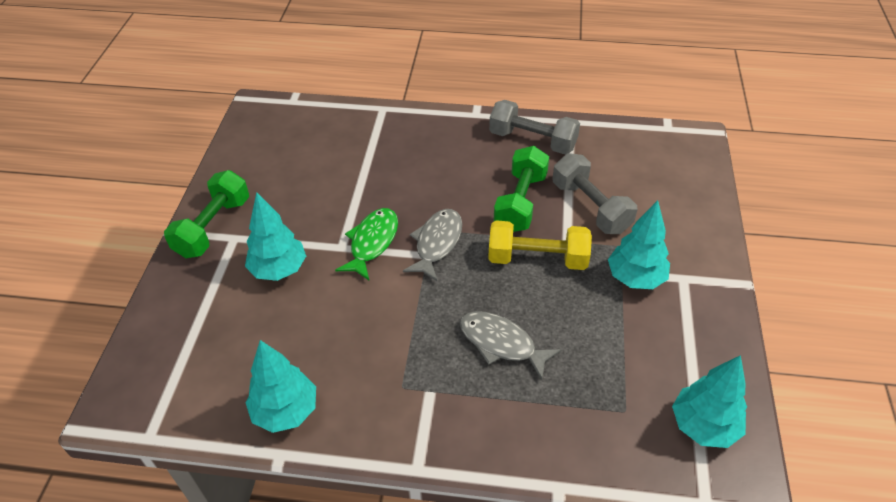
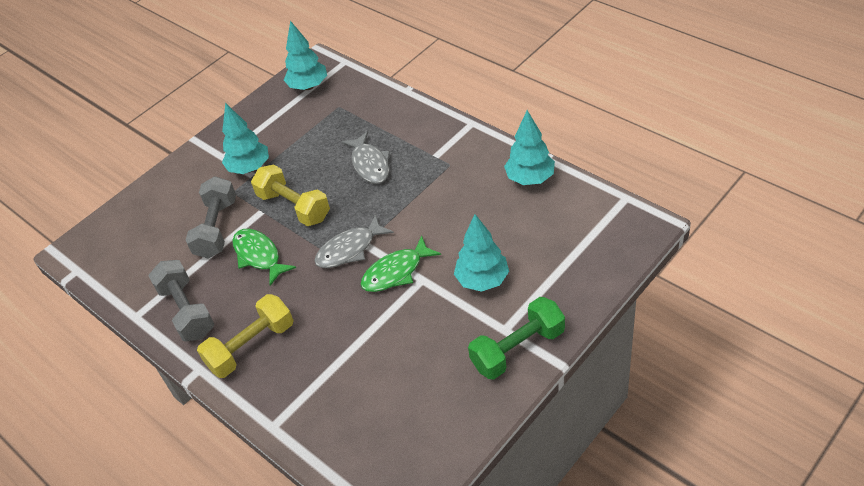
camera: 140 degrees left, 0 degrees up
green dumbbell [493,146,549,232] -> green fish [232,229,296,286]
none -> yellow dumbbell [197,294,294,378]

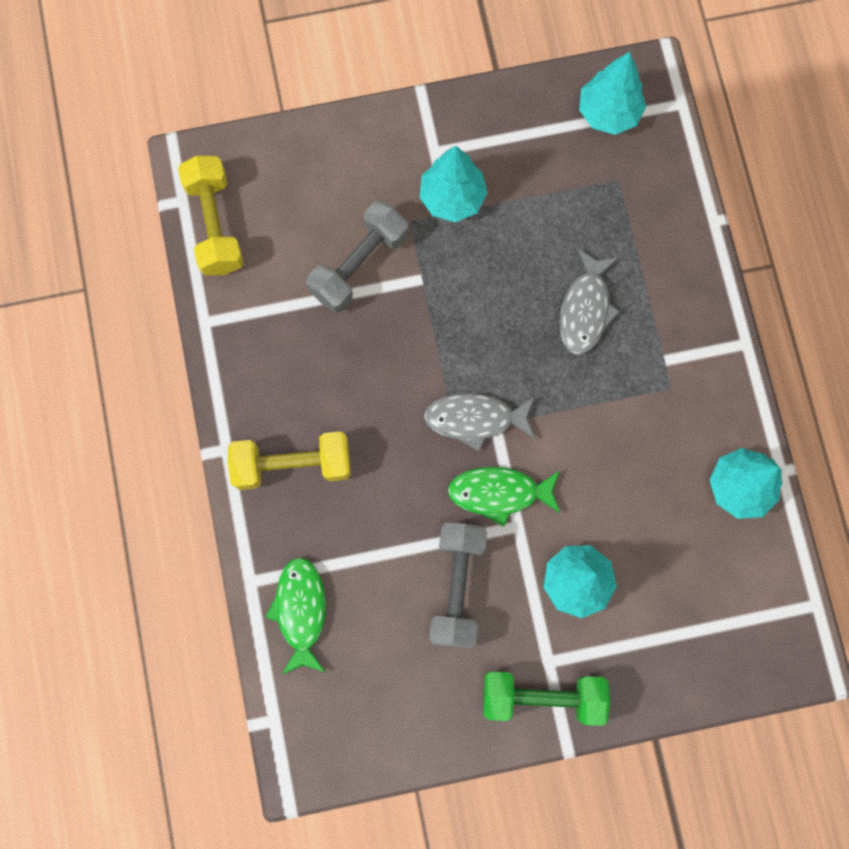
camera: 30 degrees right, 30 degrees up
grey dumbbell [148,260,215,341] -> grey dumbbell moved to [429,523,487,648]
green fish [232,229,296,286] -> green fish moved to [265,557,326,675]
yellow dumbbell [251,164,330,226] -> yellow dumbbell moved to [178,155,244,276]

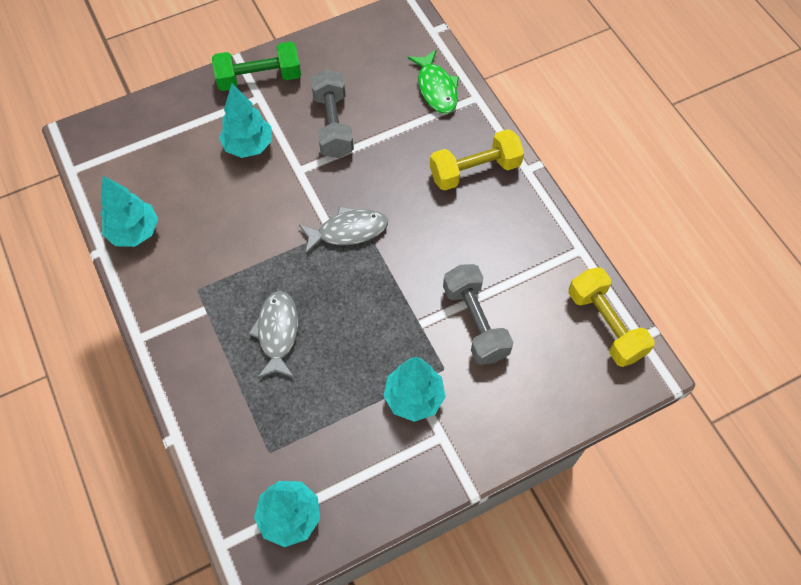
camera: 165 degrees right, 15 degrees down
grey dumbbell [306,200,409,313] -> grey dumbbell turned 45 degrees counterclockwise [443,264,513,365]
green fish [448,467,560,527] -> none

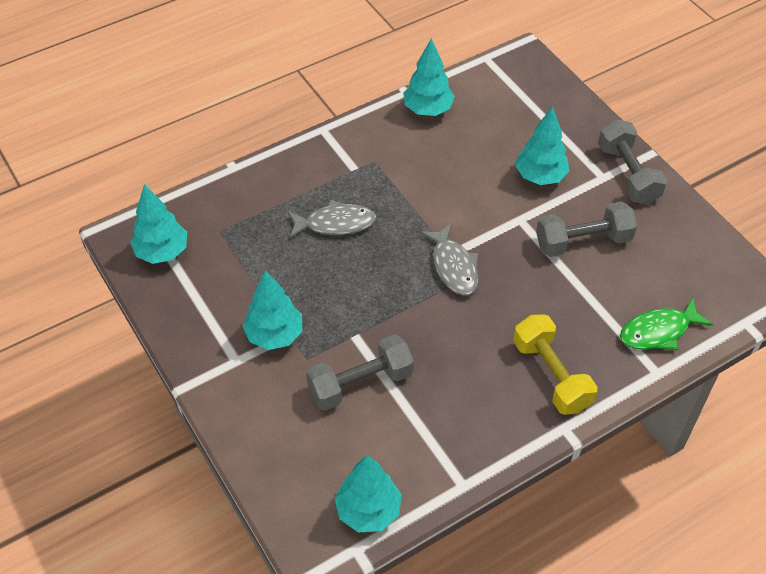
camera: 85 degrees right, 10 degrees down
green dumbbell [212,42,301,91] -> grey dumbbell [598,119,667,205]
yellow dumbbell [569,267,655,367] -> turquoise tree [335,455,402,532]

